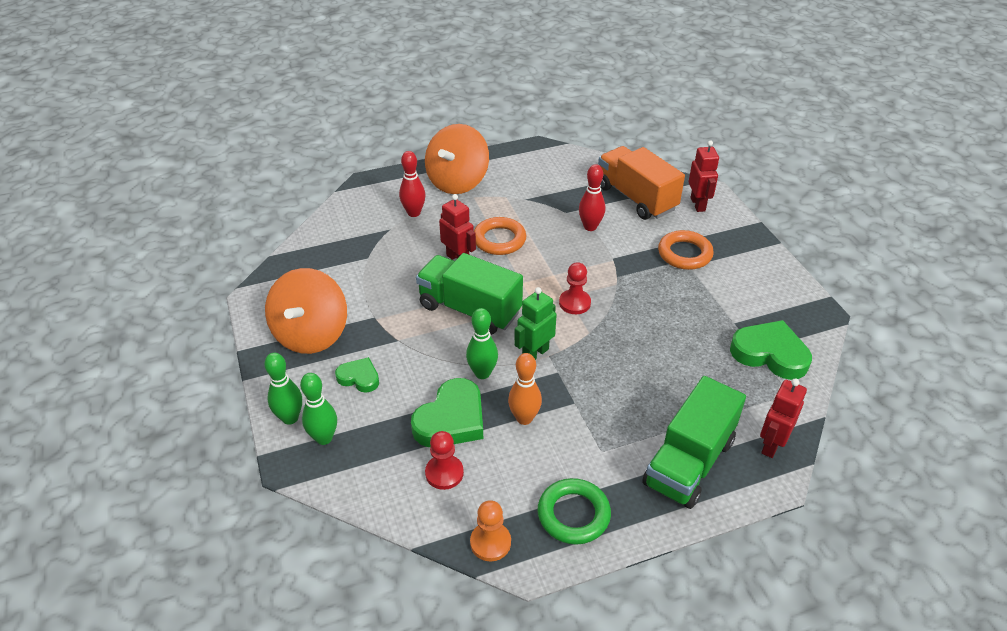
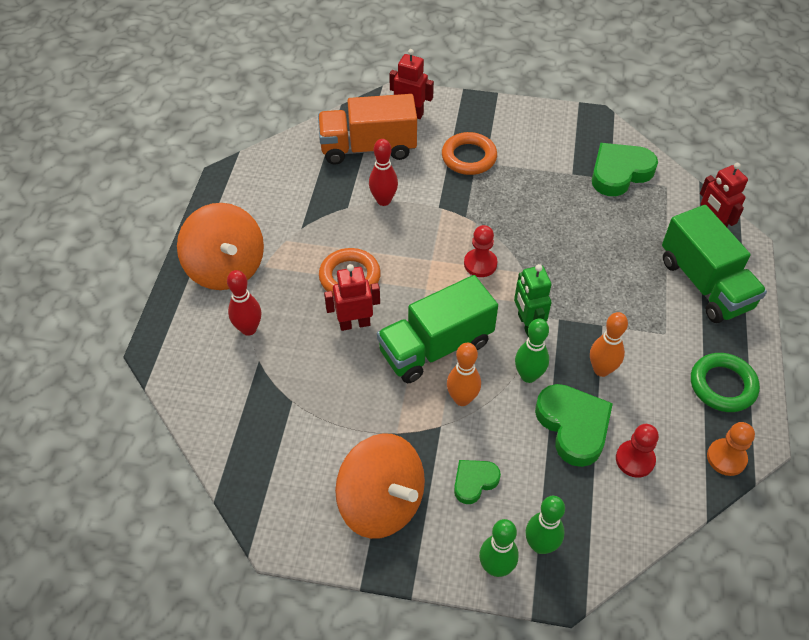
camera: 60 degrees left, 10 degrees up
none -> orange bowling pin [447,343,481,406]

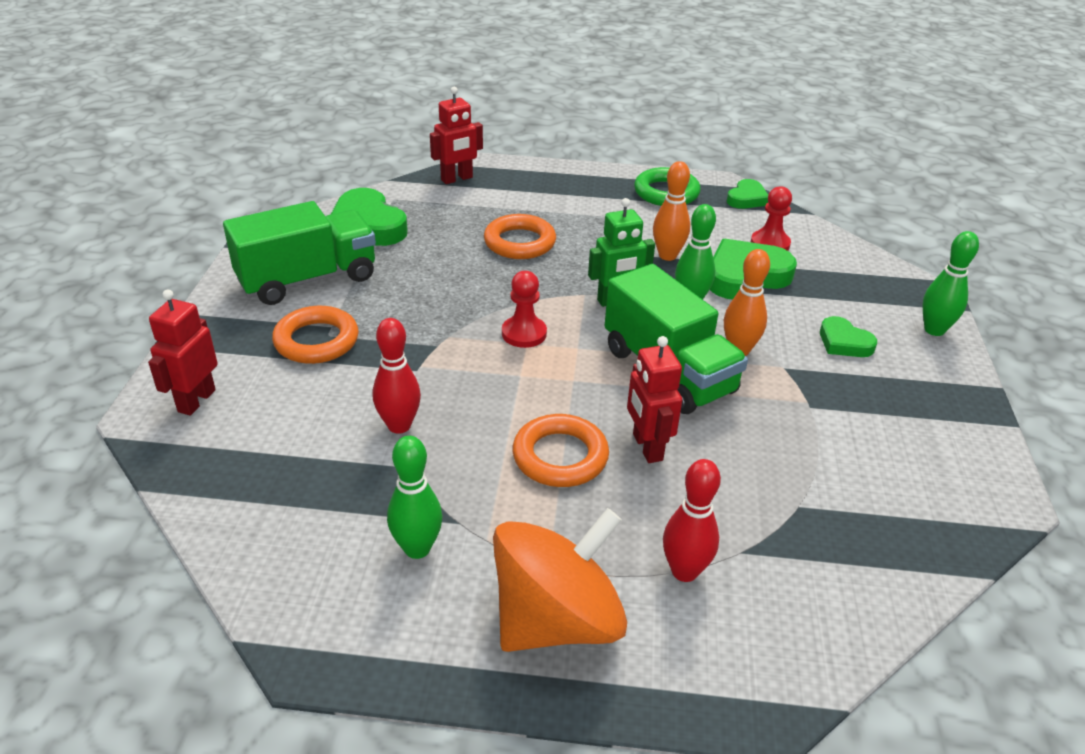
camera: 95 degrees left, 15 degrees down
orange truck [318,94,417,164] -> none
orange spinning top [335,433,425,539] -> none
green bowling pin [526,496,565,554] -> green bowling pin moved to [387,436,442,559]
green truck [662,205,767,323] -> green truck moved to [223,201,376,305]
orange pawn [707,422,755,476] -> green heart [727,179,768,209]
none -> orange ring [484,214,556,259]

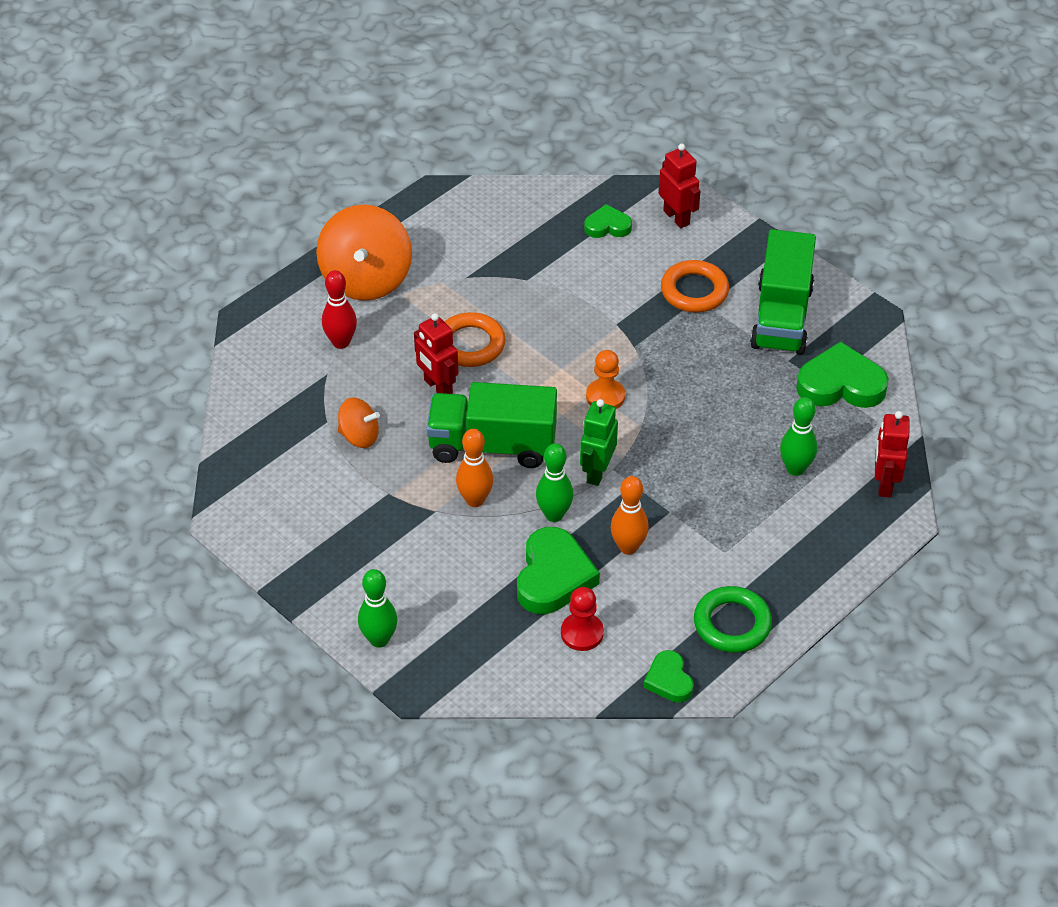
camera: 130 degrees right, 10 degrees up
red bowling pin [373,318,421,434] -> none
green bowling pin [387,436,442,559] -> green bowling pin moved to [780,397,817,476]
orange ring [484,214,556,259] -> none
red pawn [502,271,547,348] -> orange pawn [586,350,625,409]
red robot [627,336,682,463] -> red robot turned 150 degrees counterclockwise [414,313,458,394]
green heart [820,316,877,357] -> green heart moved to [584,204,632,238]
none -> orange spinning top [338,397,380,448]

